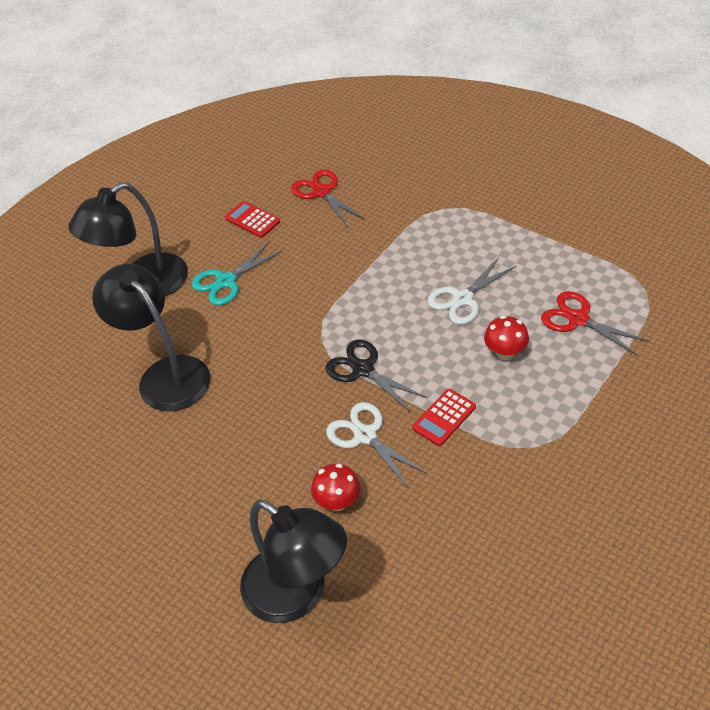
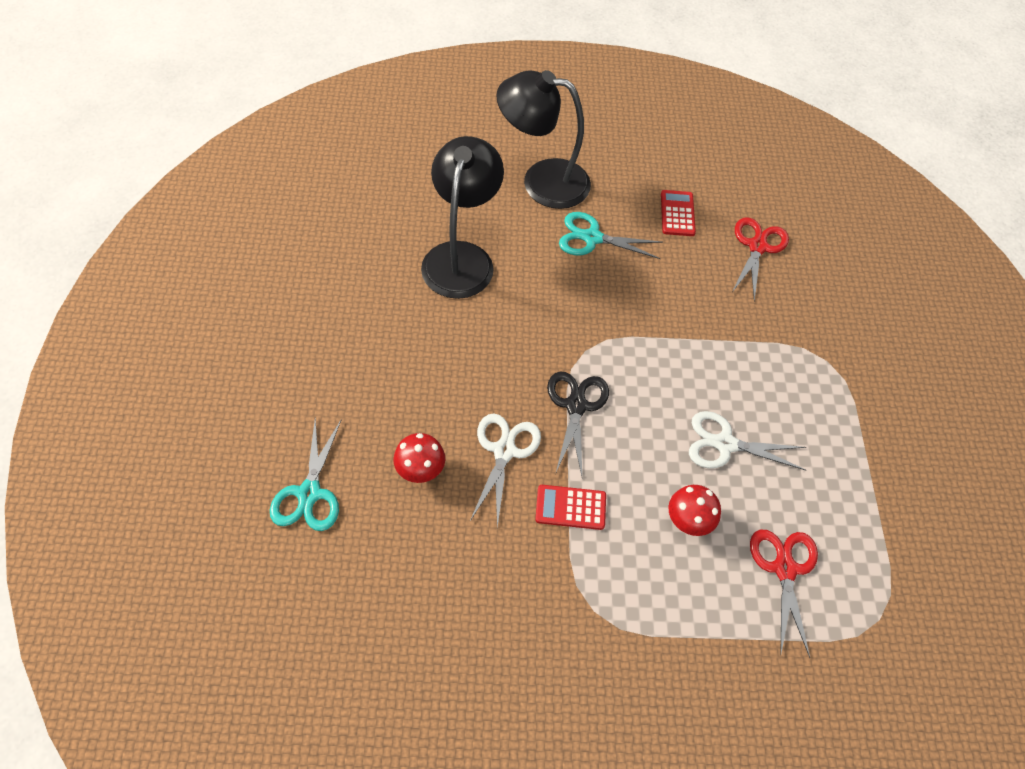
camera: 45 degrees right, 10 degrees up
black lamp [240,499,347,623] -> turquoise scissors [270,417,342,531]

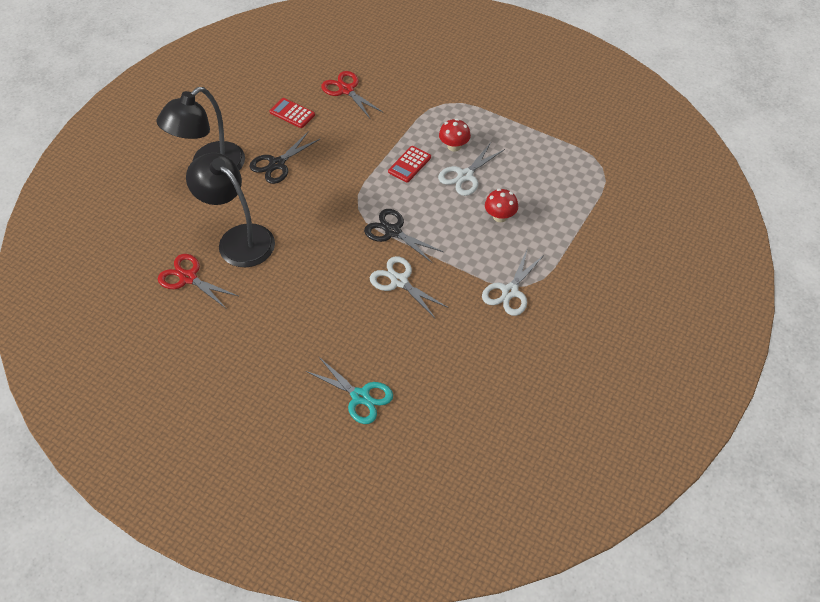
camera: 55 degrees left, 5 degrees down
red mushroom [394,433,445,483] -> red mushroom moved to [439,119,471,152]
red calculator [535,485,606,530] -> red calculator moved to [388,146,431,182]
turquoise scissors [559,212,663,259] -> black scissors [249,131,321,184]
red scissors [750,529,818,658] -> red scissors moved to [158,254,238,309]
none -> white scissors [482,248,545,316]

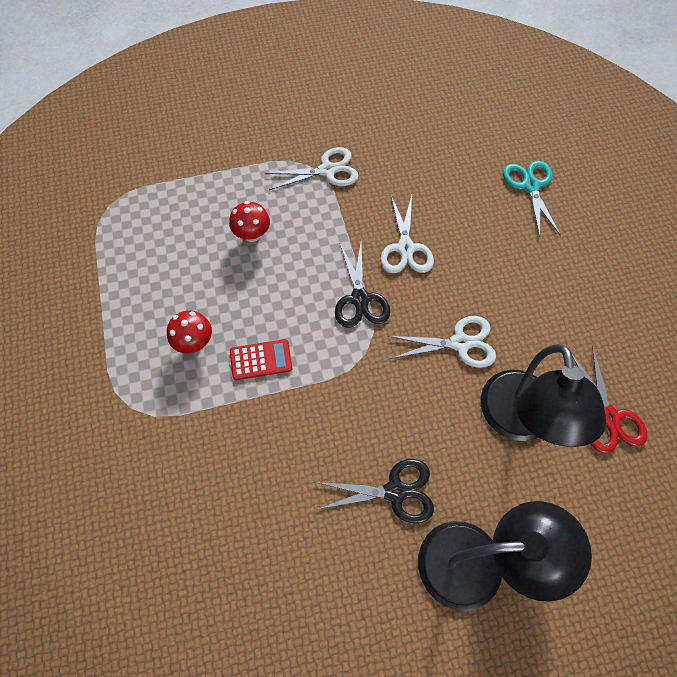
camera: 135 degrees left, 10 degrees up
red calculator [269,98,315,128] -> none
red scissors [321,71,384,118] -> none
white scissors [438,143,505,196] -> white scissors moved to [388,316,496,368]

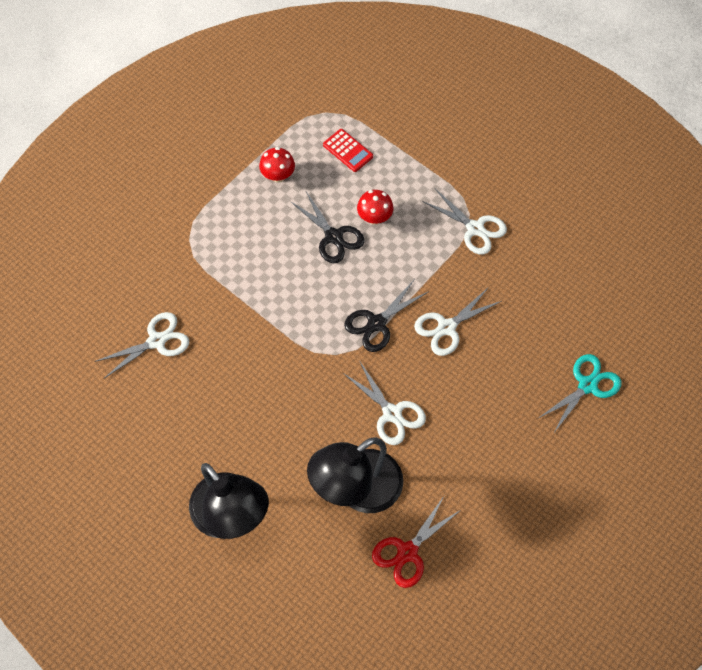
camera: 55 degrees right, 0 degrees up
red mushroom [167,310,212,353] -> red mushroom moved to [259,147,295,183]
red calculator [230,339,292,380] -> red calculator moved to [323,129,373,172]
black scissors [315,459,434,524] -> black scissors moved to [290,192,364,263]
none -> white scissors [94,312,189,379]

